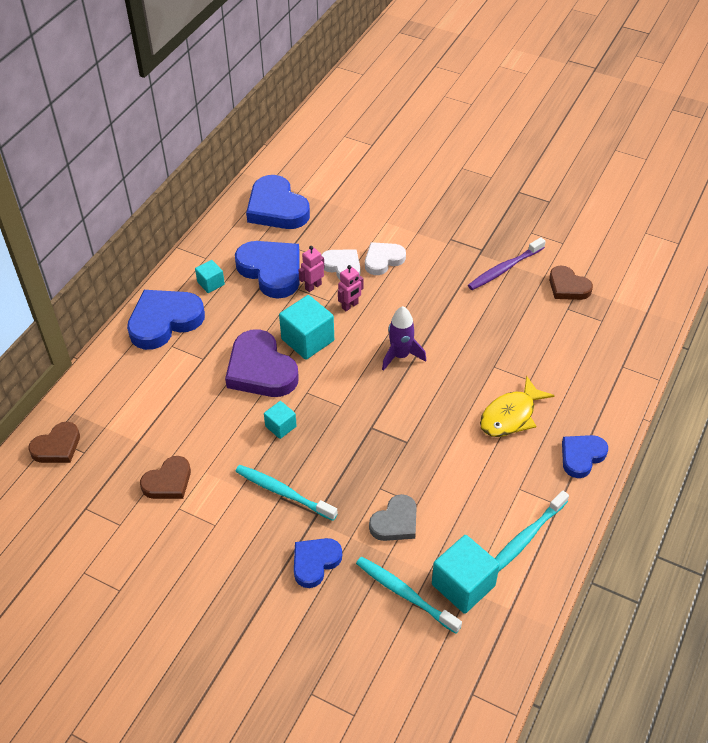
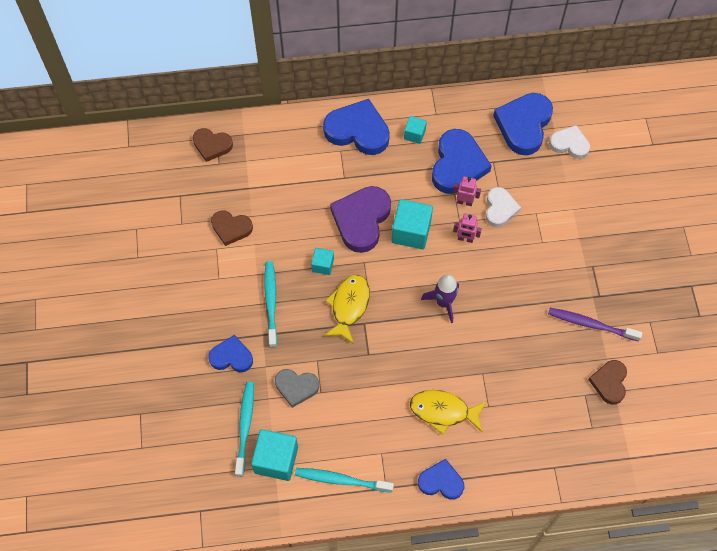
camera: 55 degrees right, 15 degrees up
white heart [365,242,406,275] -> white heart moved to [549,125,590,159]
none -> yellow fish [324,275,370,344]

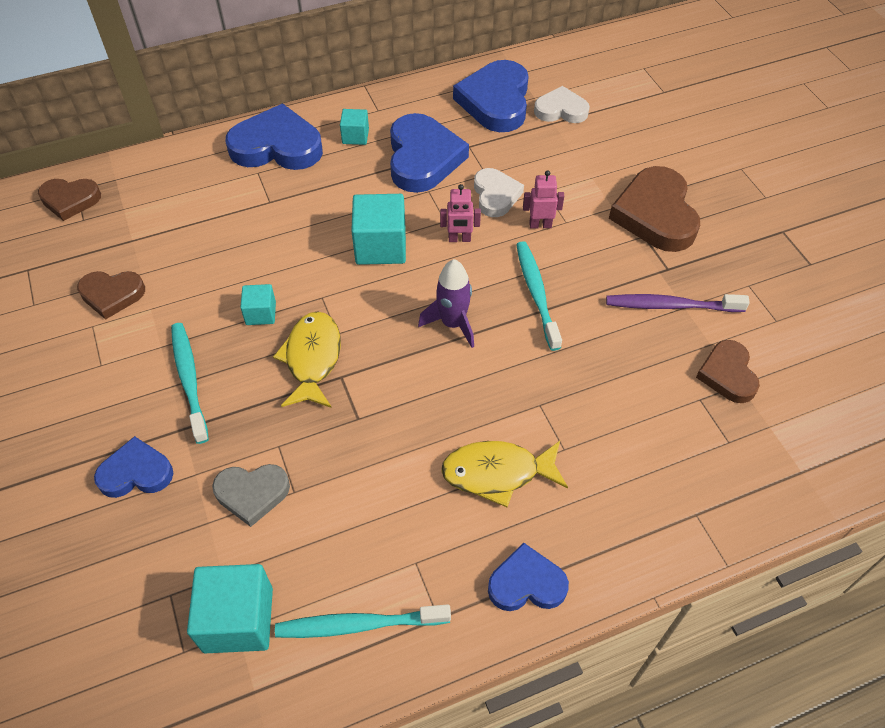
camera: 15 degrees left, 10 degrees down
turquoise toothbrush [235,382,254,477] -> turquoise toothbrush moved to [516,241,562,351]
purple heart [330,186,391,253] -> none
pink robot [453,176,481,206] -> pink robot moved to [523,170,564,228]
none -> brown heart [609,166,700,252]

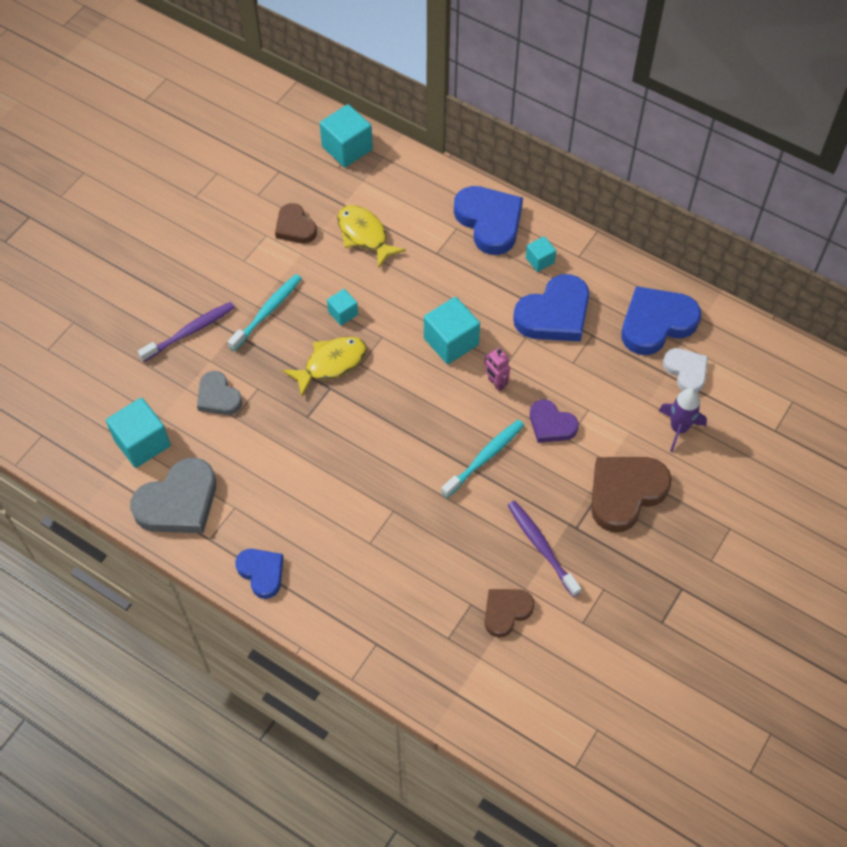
camera: 55 degrees right, 5 degrees up
brown heart [38,179,101,221] -> turquoise cube [320,104,373,167]
blue heart [94,436,173,498] -> purple toothbrush [138,302,235,362]
turquoise toothbrush [275,604,451,638] -> grey heart [130,457,216,533]
purple rocket [418,259,474,348] -> purple rocket moved to [659,388,707,452]
yellow fish [441,441,568,507] -> yellow fish moved to [337,205,406,269]
white heart [474,168,524,217] -> none
pink robot [523,170,564,228] -> purple heart [530,399,579,443]

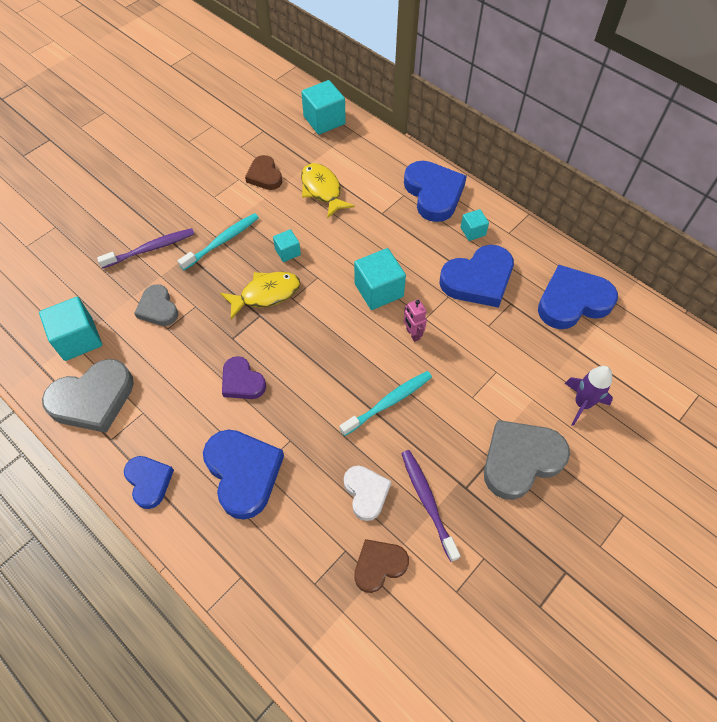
camera: 10 degrees right, 0 degrees up
purple heart [530,399,579,443] -> purple heart moved to [222,356,266,399]
brown heart [591,457,672,533] -> grey heart [484,420,570,500]
white heart [663,348,708,392] -> white heart moved to [344,466,391,521]
none -> blue heart [203,430,284,520]

